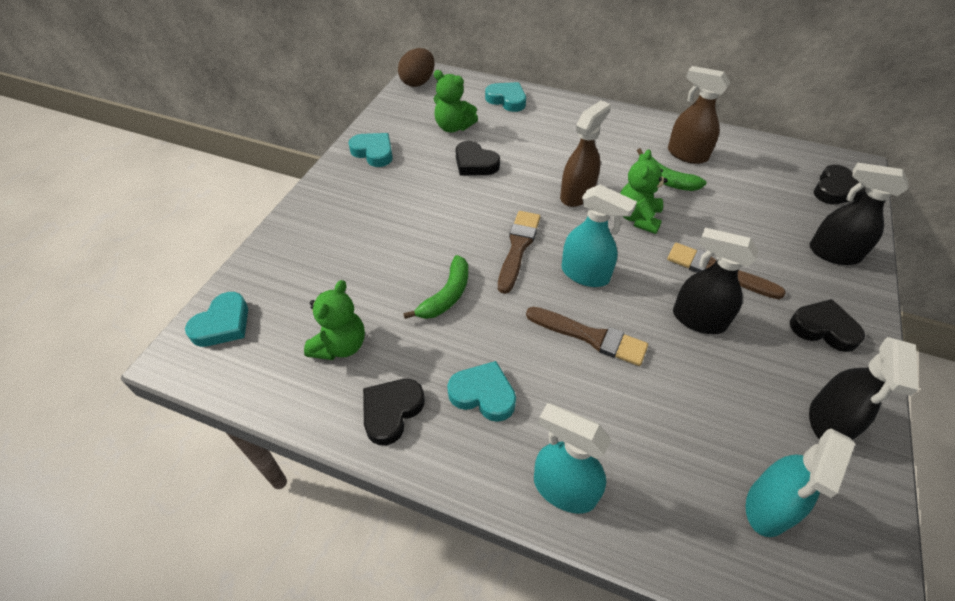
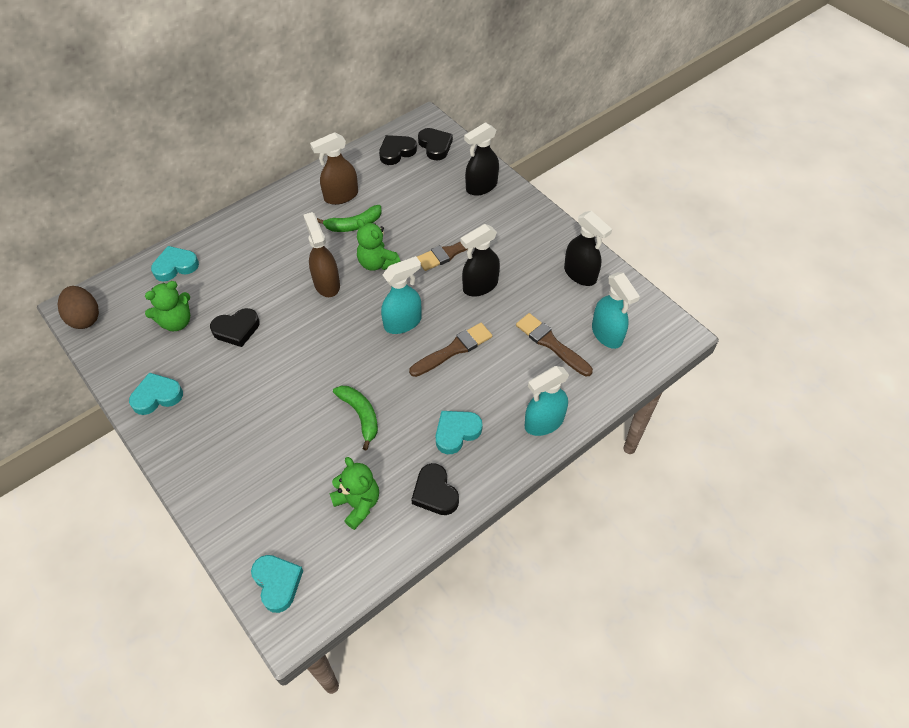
camera: 60 degrees left, 5 degrees up
brown brush [498,211,541,294] -> brown brush moved to [516,313,593,376]
black heart [790,299,865,352] -> black heart moved to [379,135,417,165]

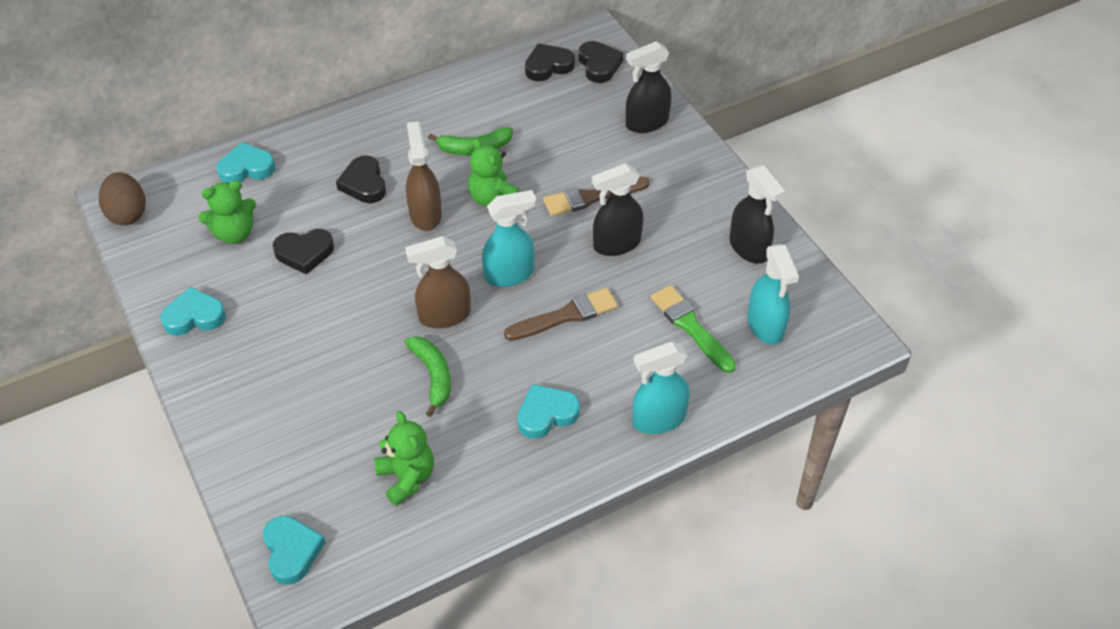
camera: 10 degrees right, 5 degrees down
brown spray bottle [310,132,358,205] -> brown spray bottle moved to [405,236,471,328]
black heart [411,463,459,515] -> black heart moved to [336,155,386,203]
brown brush [516,313,593,376] -> green brush [651,285,736,373]

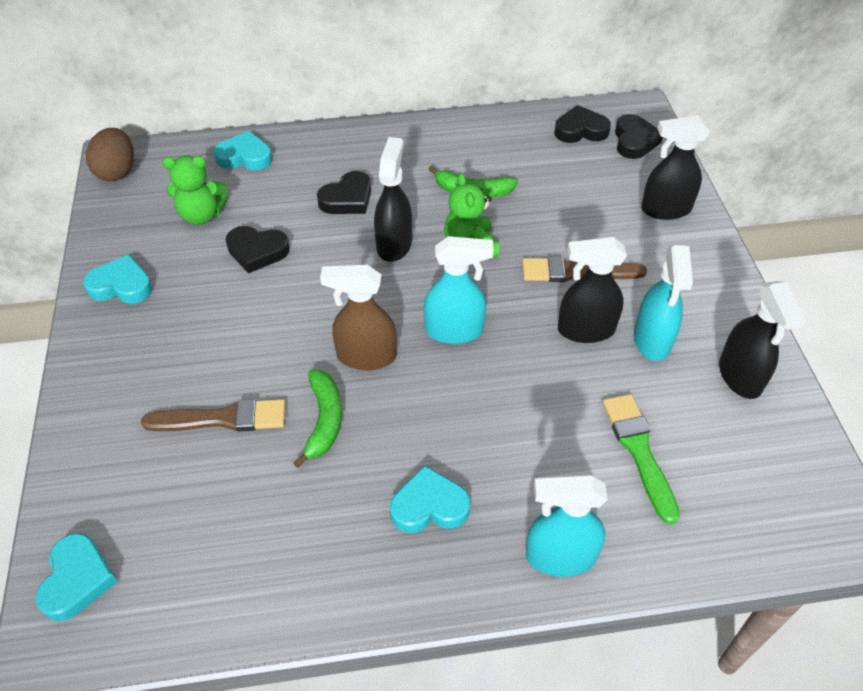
camera: 20 degrees right, 0 degrees up
black heart [336,155,386,203] -> black heart turned 135 degrees counterclockwise [317,171,371,214]
green teddy bear [374,411,434,506] -> none
brown spray bottle [406,121,442,231] -> black spray bottle [374,137,412,262]
brown brush [504,288,618,341] -> brown brush moved to [141,399,285,432]
turquoise spray bottle [747,244,799,345] -> turquoise spray bottle moved to [634,245,693,361]

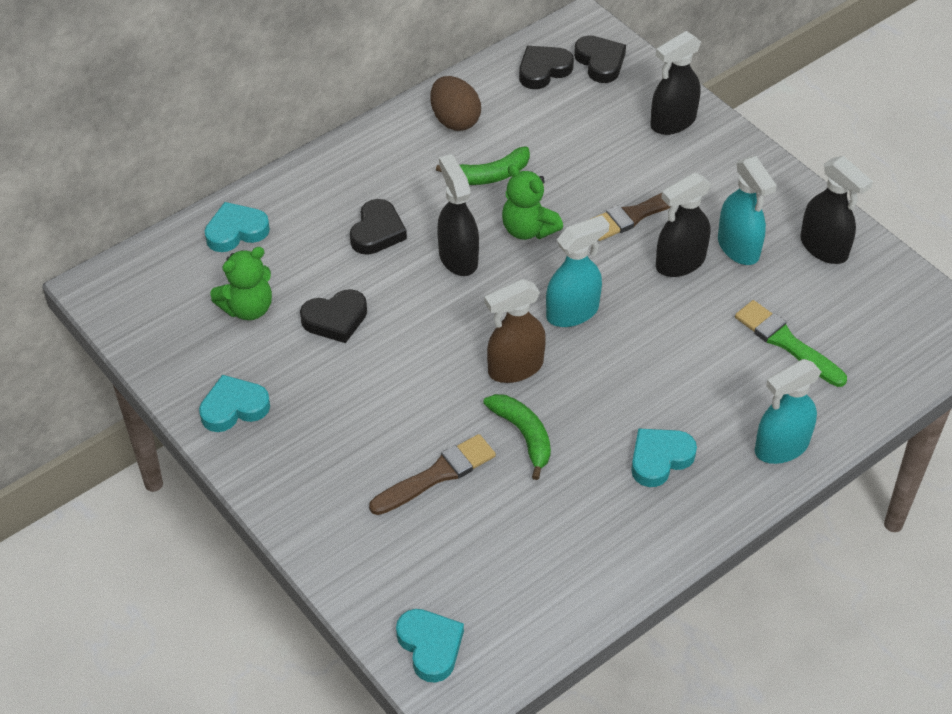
camera: 30 degrees left, 0 degrees up
brown egg [86,128,134,181] -> brown egg moved to [430,76,481,131]

